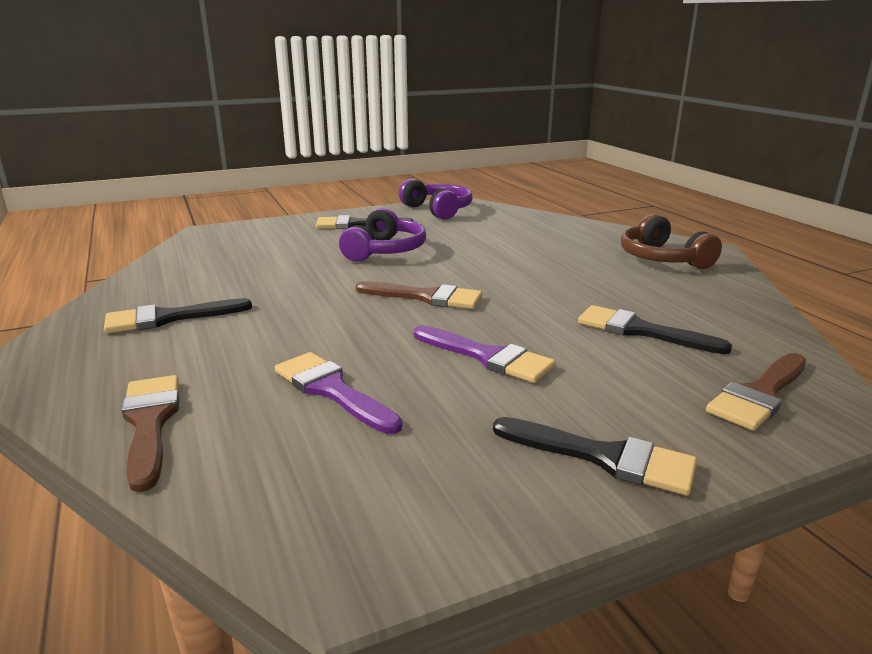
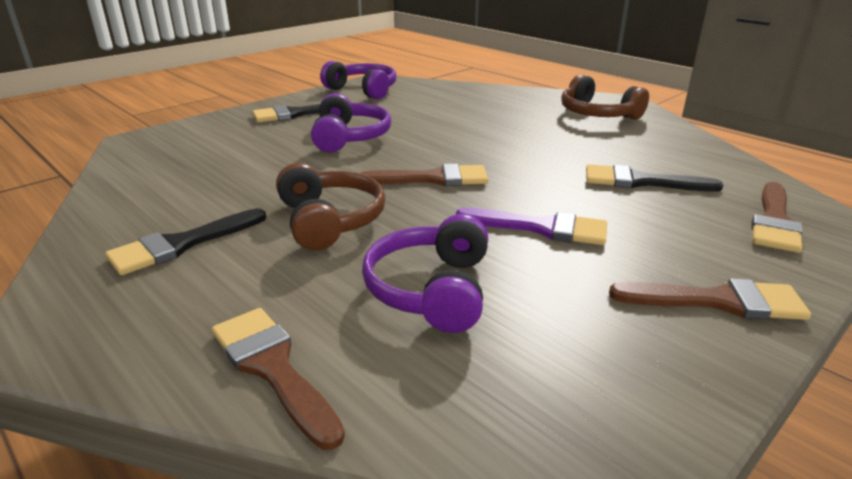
camera: 20 degrees left, 5 degrees up
purple brush [275,352,402,434] -> purple headphones [362,214,488,333]
black brush [493,417,697,496] -> brown brush [609,278,811,320]
none -> brown headphones [276,163,385,251]

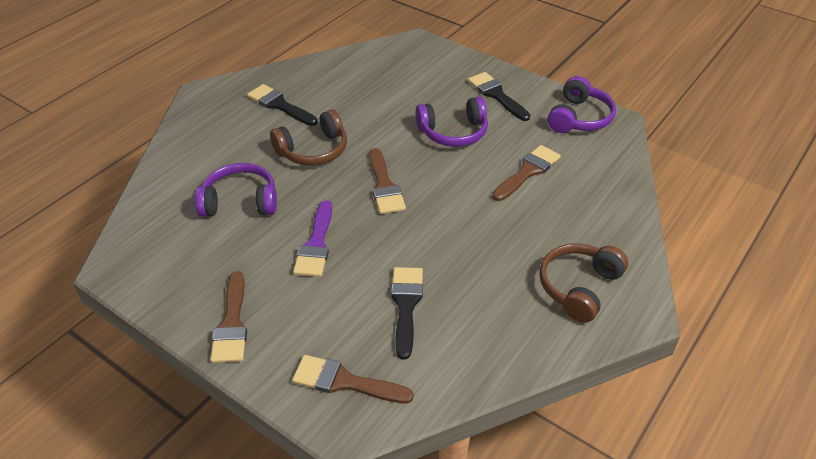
camera: 80 degrees right, 15 degrees up
brown brush [212,308,345,450] -> brown brush moved to [492,145,561,201]

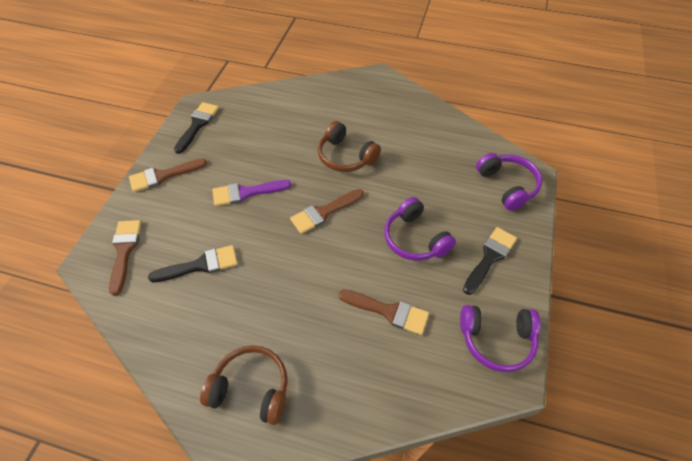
camera: 70 degrees right, 10 degrees up
purple headphones [195,163,277,217] -> purple headphones moved to [476,153,542,211]
black brush [247,84,318,126] -> black brush moved to [174,102,219,154]

